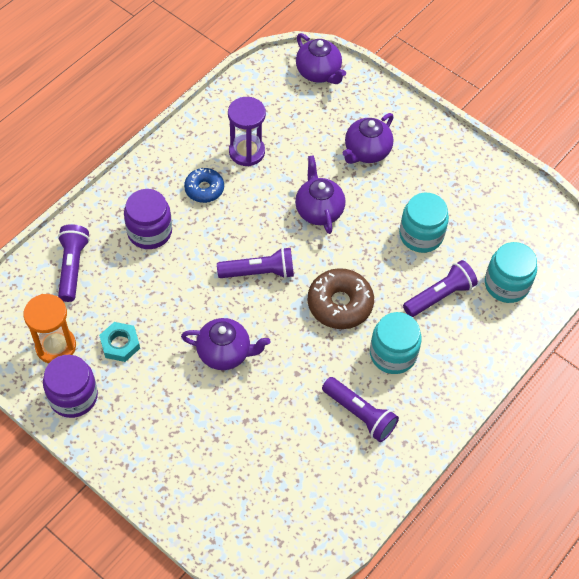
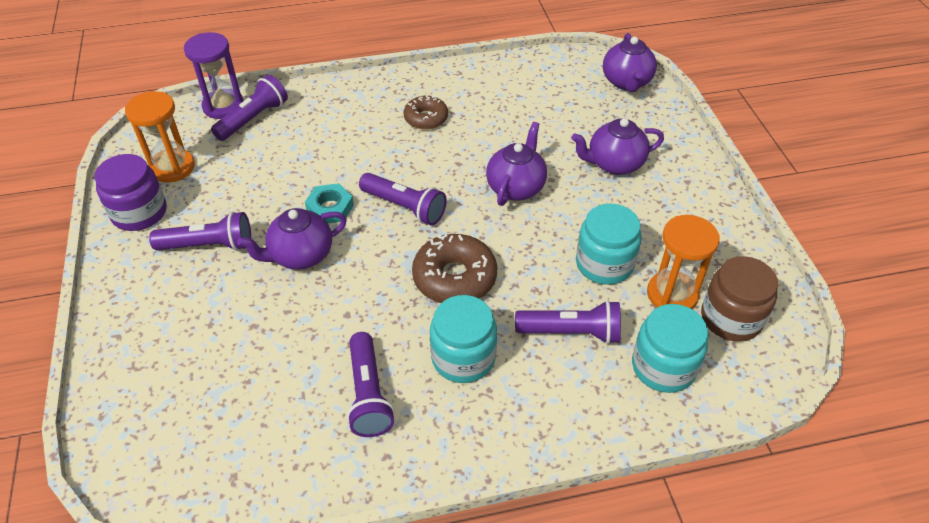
camera: 40 degrees right, 10 degrees down
turquoise nut [99,322,140,362] -> turquoise nut moved to [305,183,354,223]
purple jar [124,189,172,249] -> none
purple teapot [181,318,271,370] -> purple teapot turned 105 degrees clockwise [237,208,347,270]
blue donut [184,168,224,203] -> brown donut [404,94,448,130]
purple hourglass [228,97,266,166] -> purple hourglass moved to [184,32,244,119]
none -> purple flashlight [149,212,251,251]
none -> orange hourglass [647,215,720,309]
none -> brown jar [701,256,778,341]

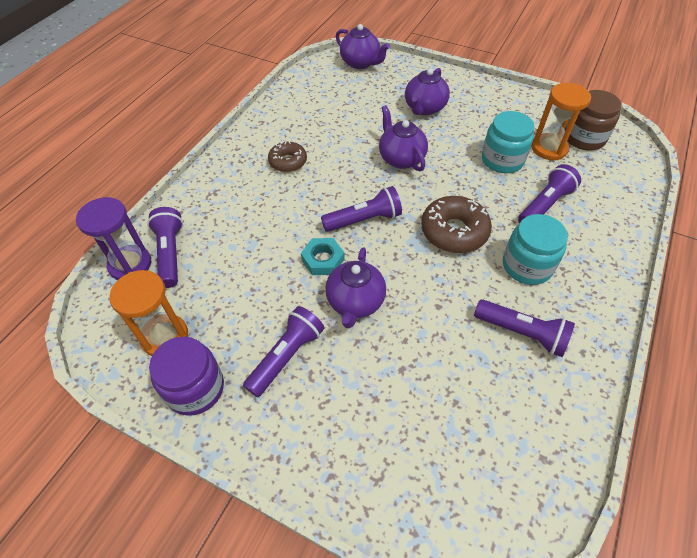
camera: 50 degrees left, 5 degrees up
turquoise jar [632,304,708,393] -> none

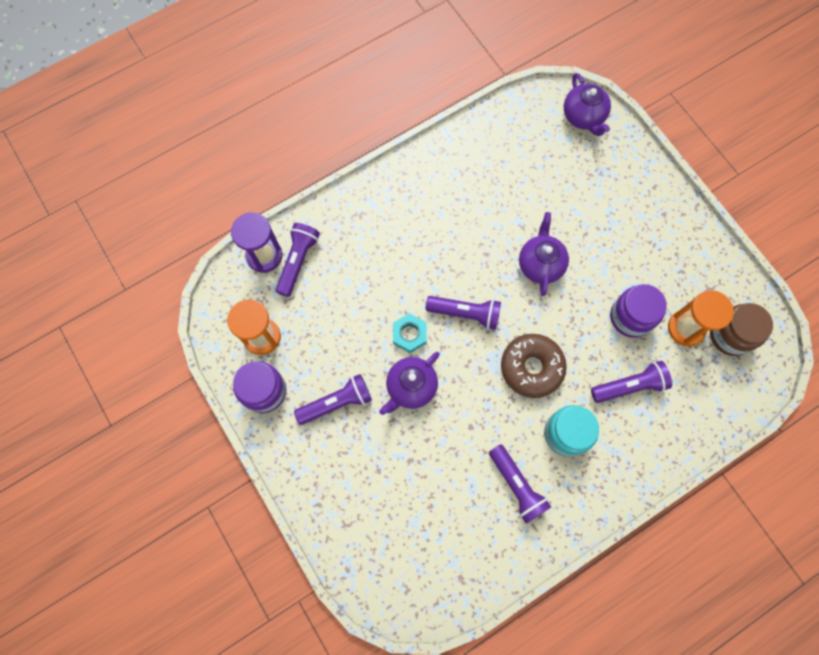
camera: 30 degrees right, 20 degrees up
brown donut [268,141,307,172] -> none
purple teapot [405,68,450,115] -> none
turquoise jar [482,111,535,173] -> purple jar [610,284,667,338]

